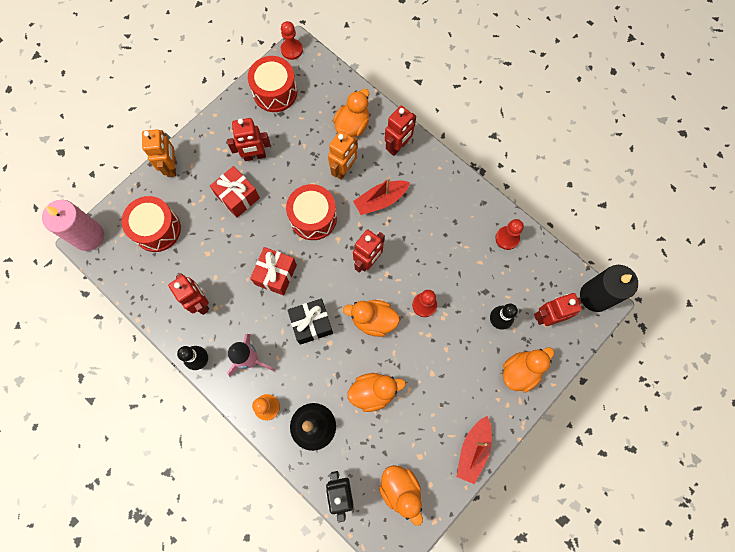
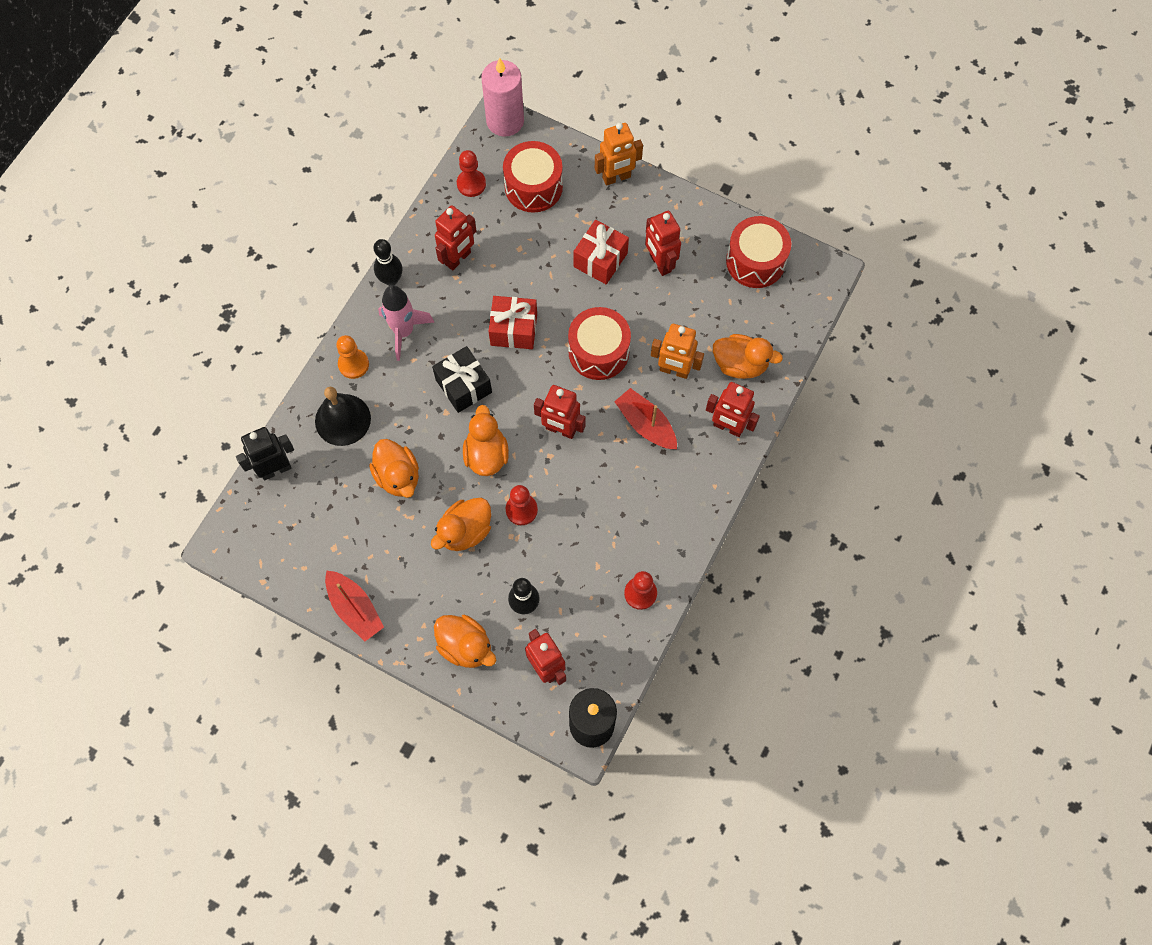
camera: 75 degrees right, 5 degrees down
red pawn [281,21,303,60] -> red pawn moved to [457,150,486,197]
orange duck [379,465,423,526] -> orange duck moved to [431,498,491,551]
red boat [457,416,492,484] -> red boat turned 135 degrees counterclockwise [325,570,384,641]

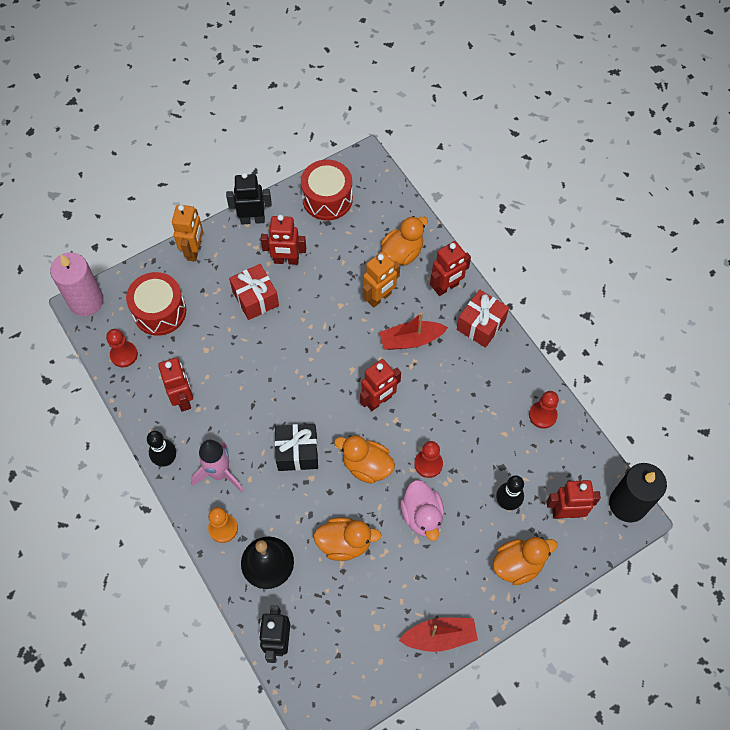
camera: 60 degrees left, 5 degrees down
orange duck [431,498,491,551] -> pink duck [400,480,444,541]
red gift [488,296,537,349] -> red gift moved to [457,290,509,348]
red drum [568,307,631,380] -> none
none -> black robot [226,172,272,224]

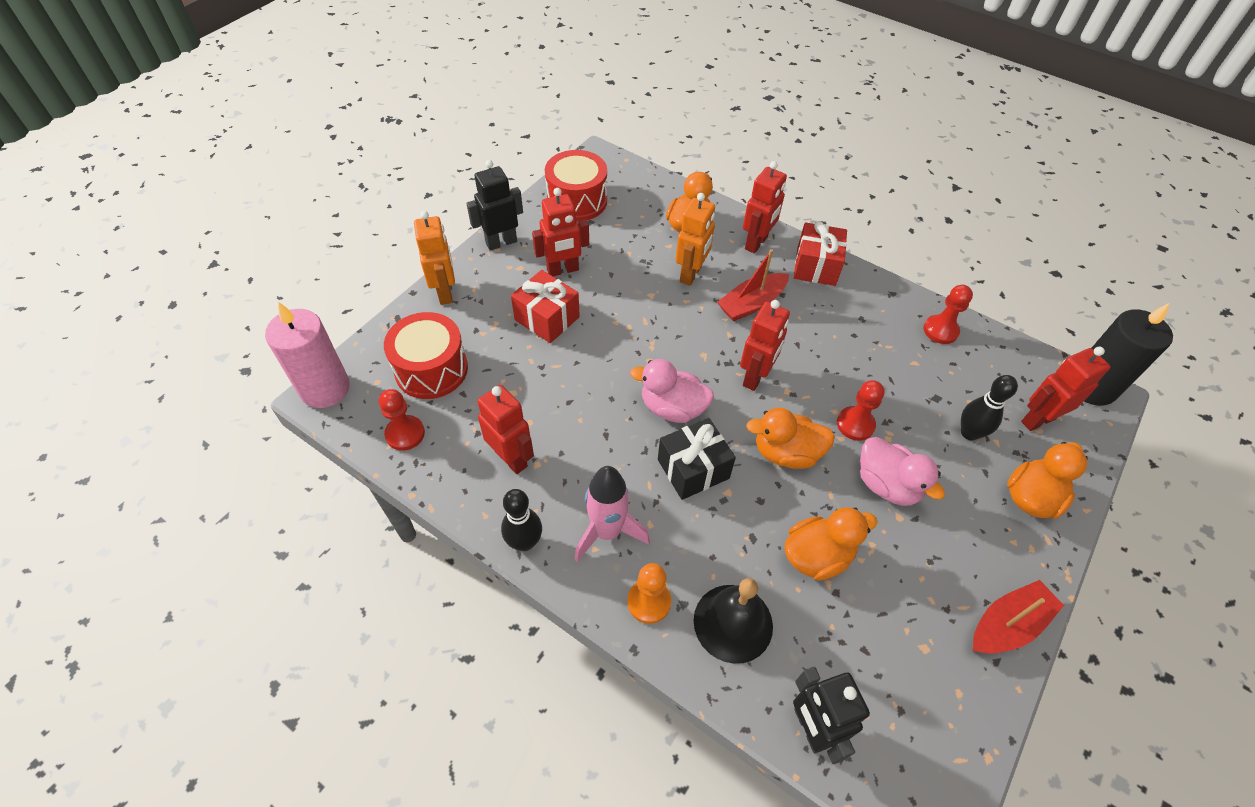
camera: 25 degrees left, 10 degrees down
none -> pink duck [630,359,714,423]

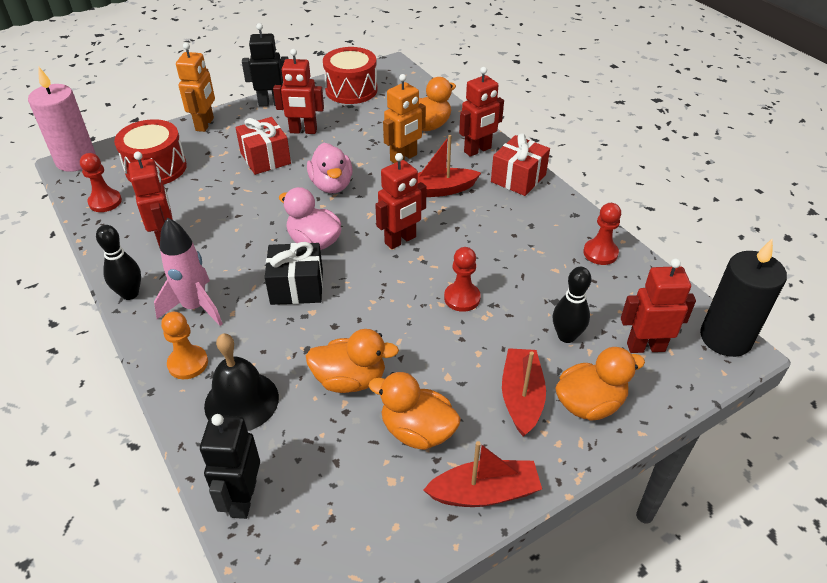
camera: 25 degrees right, 10 degrees down
orange duck [746,408,835,469] -> orange duck moved to [369,372,461,450]
pink duck [860,437,945,506] -> pink duck moved to [307,143,353,193]
none -> red boat [502,348,546,437]

